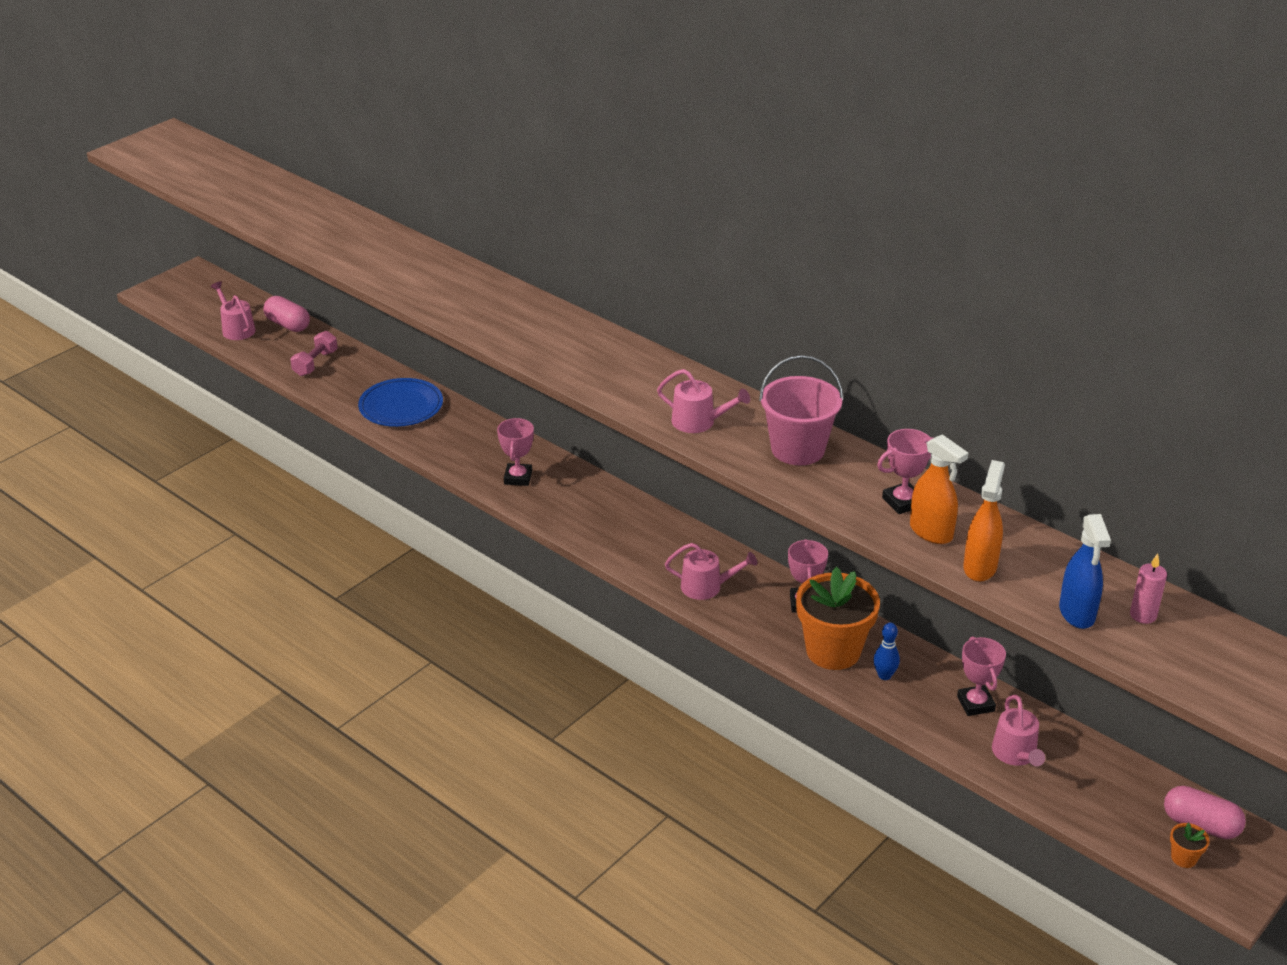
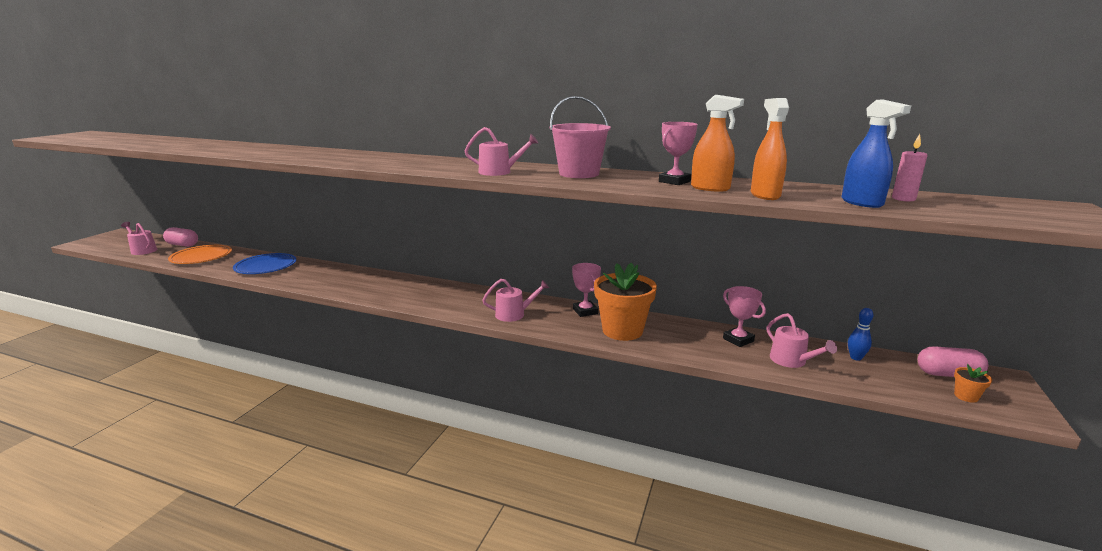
camera: 20 degrees left, 15 degrees down
pink dumbbell [290,331,338,376] -> orange plate [168,245,232,264]
pink trophy [497,418,534,486] -> none
blue bowling pin [874,623,900,680] -> blue bowling pin moved to [848,308,873,361]

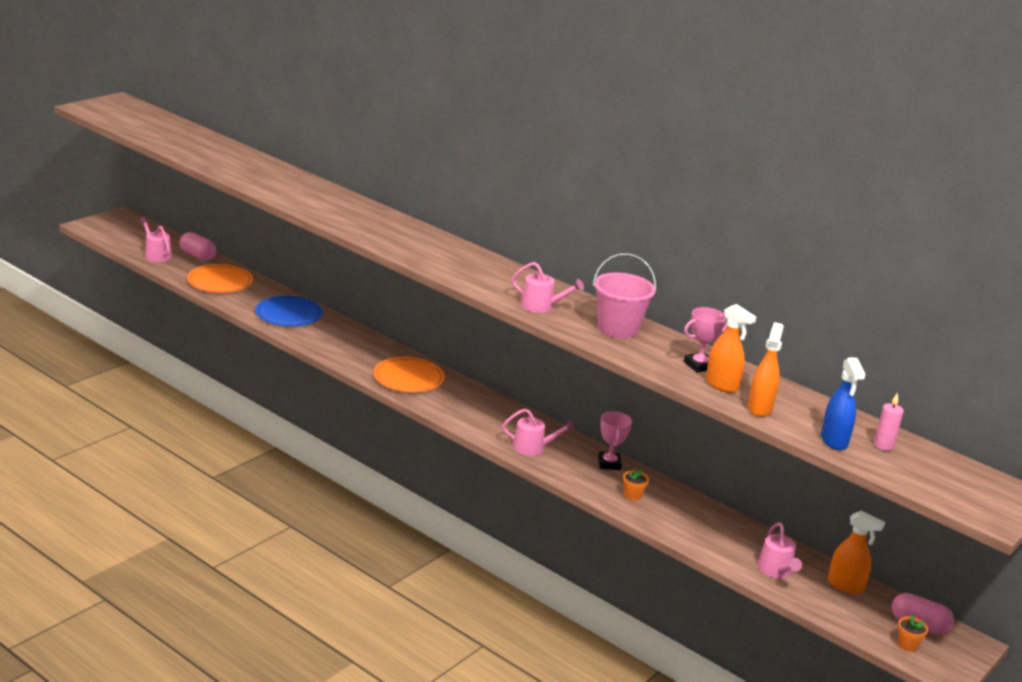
camera: 15 degrees right, 5 degrees up
orange flower pot [594,262,657,341] -> orange flower pot [623,468,649,501], size x0.40
pink trophy [723,286,766,347] -> none
blue bowling pin [848,308,873,361] -> orange spray bottle [828,511,885,594]
none -> orange plate [373,357,445,392]

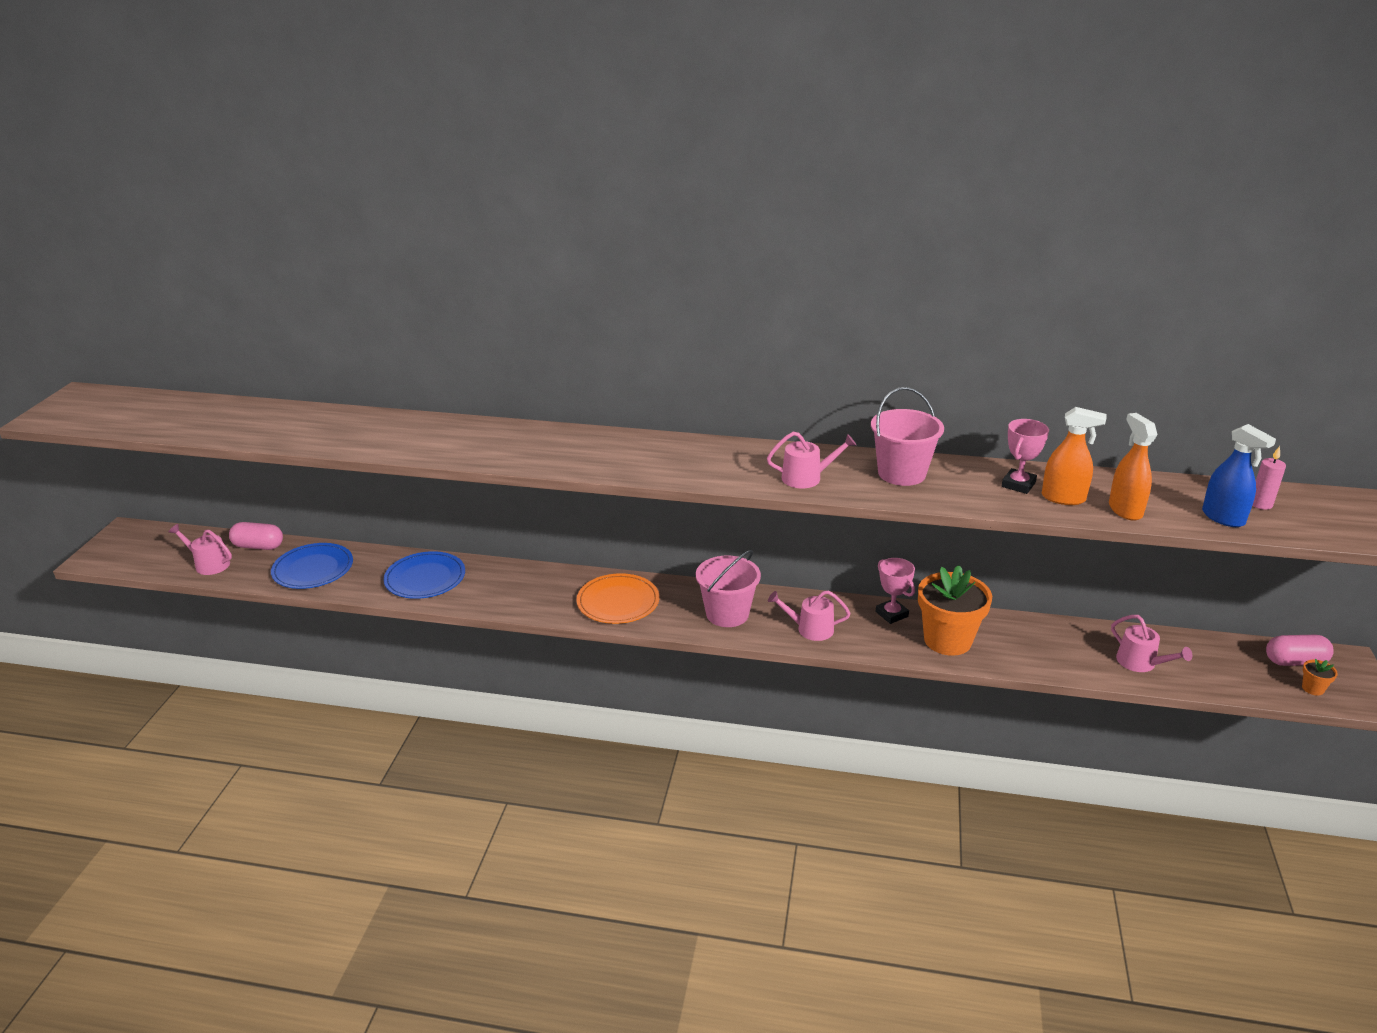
camera: 25 degrees left, 5 degrees up
orange plate [187,264,253,293] -> blue plate [271,543,353,589]
pink watering can [502,409,575,456] -> pink watering can turned 150 degrees counterclockwise [768,590,850,641]
orange flower pot [623,468,649,501] -> orange flower pot [918,565,992,656], size x2.49
orange spray bottle [828,511,885,594] -> none
none -> pink bucket [696,550,761,627]

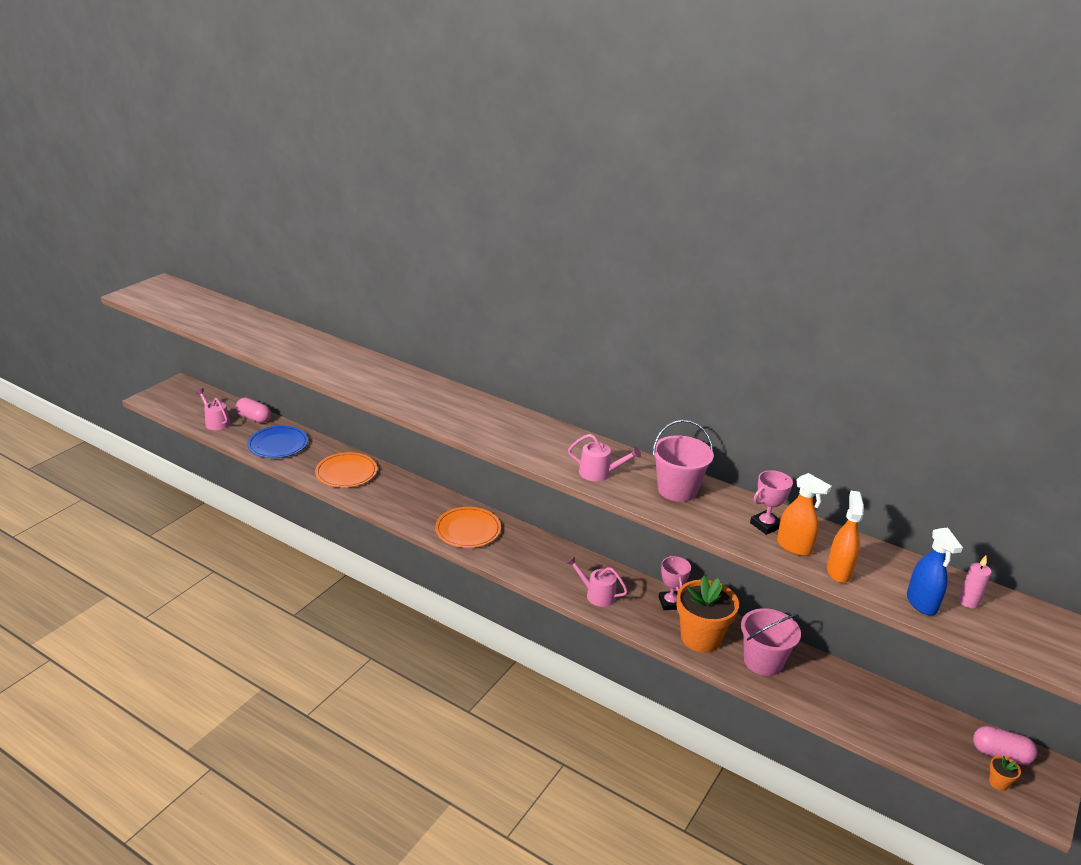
camera: 20 degrees right, 0 degrees up
blue plate [383,551,465,599] -> orange plate [315,452,378,488]
pink bucket [696,550,761,627] -> pink bucket moved to [741,608,801,676]
pink watering can [1111,615,1192,672] -> none

